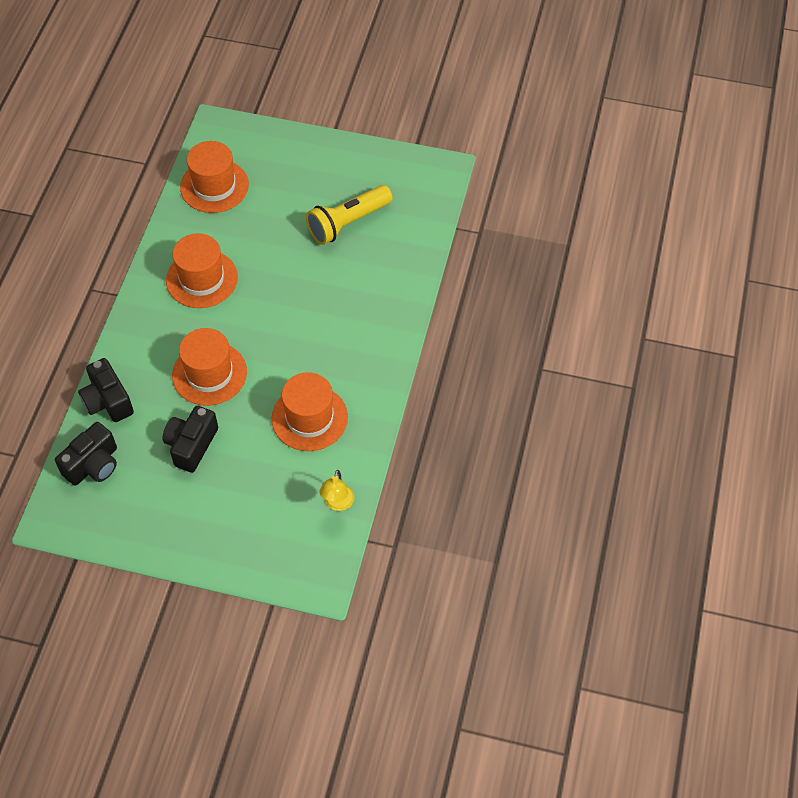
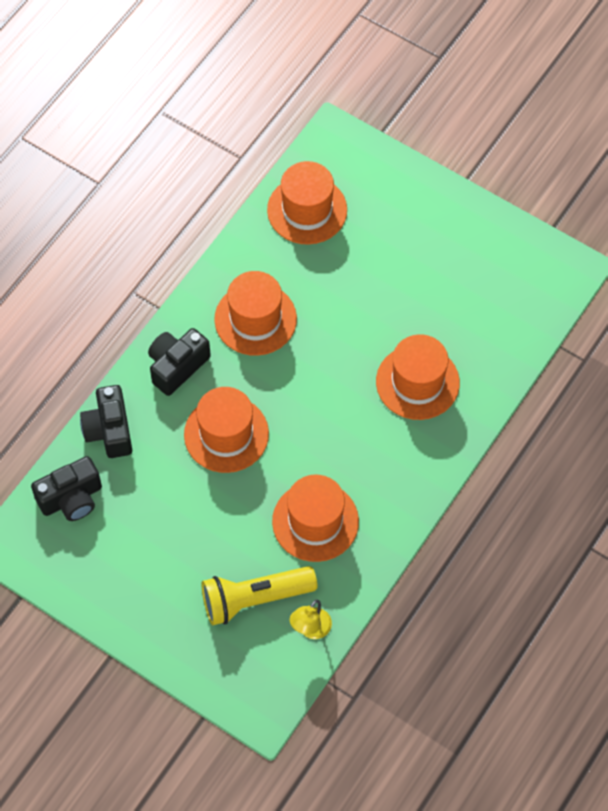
camera: 20 degrees right, 5 degrees up
black camera [162,406,218,473] -> black camera moved to [148,328,211,396]
yellow flashlight [306,185,393,245] -> yellow flashlight moved to [202,566,317,625]
none -> orange hat [376,334,460,420]

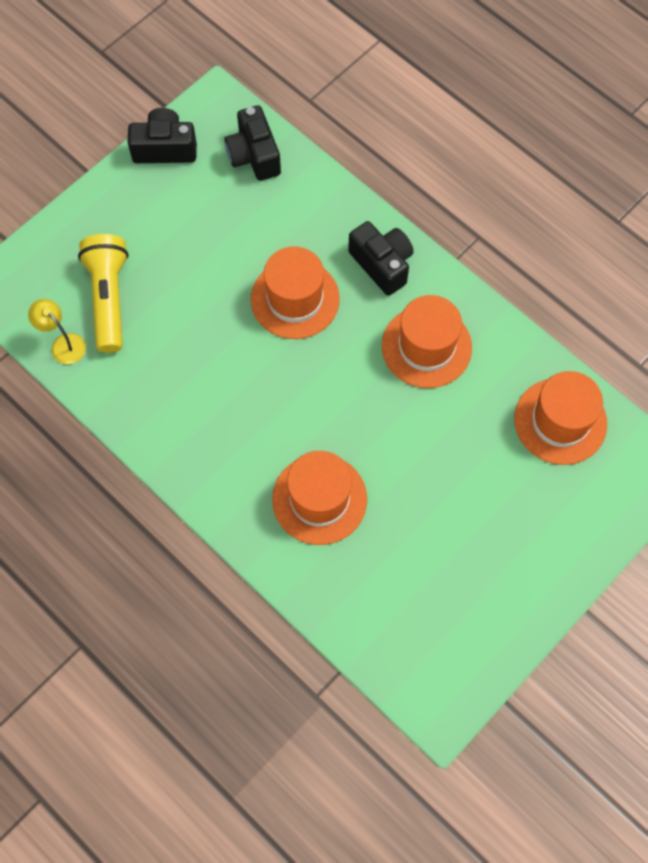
camera: 100 degrees right, 5 degrees up
black camera [80,385,132,458] -> black camera moved to [128,108,197,163]
orange hat [272,475,359,562] -> none

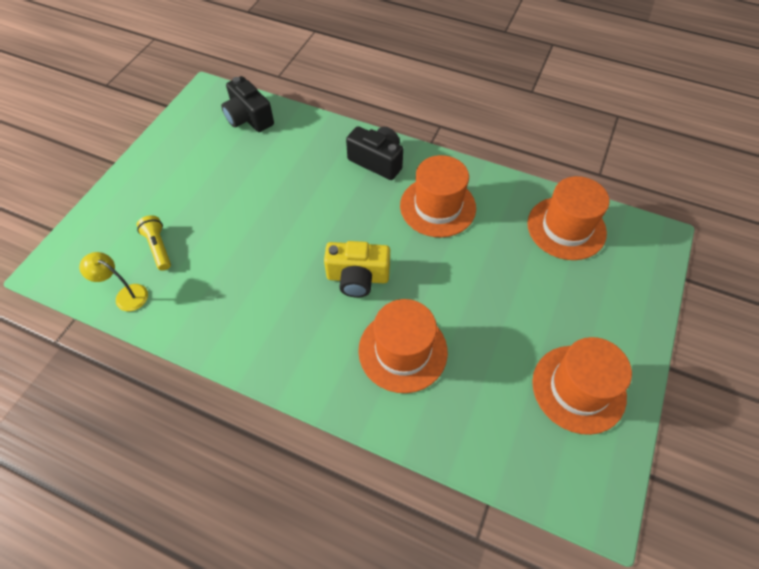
camera: 20 degrees left, 10 degrees down
yellow flashlight [78,234,129,353] -> yellow flashlight [137,215,171,271], size x0.56
black camera [128,108,197,163] -> none
orange hat [251,247,340,339] -> orange hat moved to [532,337,632,435]
none -> yellow camera [324,241,390,298]

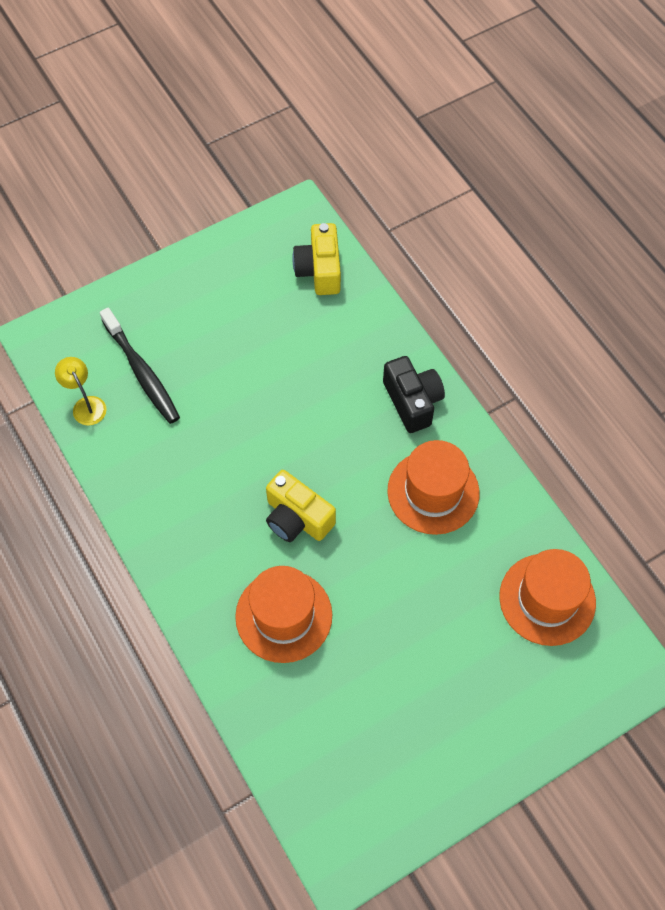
camera: 35 degrees right, 5 degrees up
yellow flashlight [137,215,171,271] -> black toothbrush [100,307,180,424]
black camera [221,76,274,132] -> yellow camera [292,223,341,295]
orange hat [532,337,632,435] -> none

